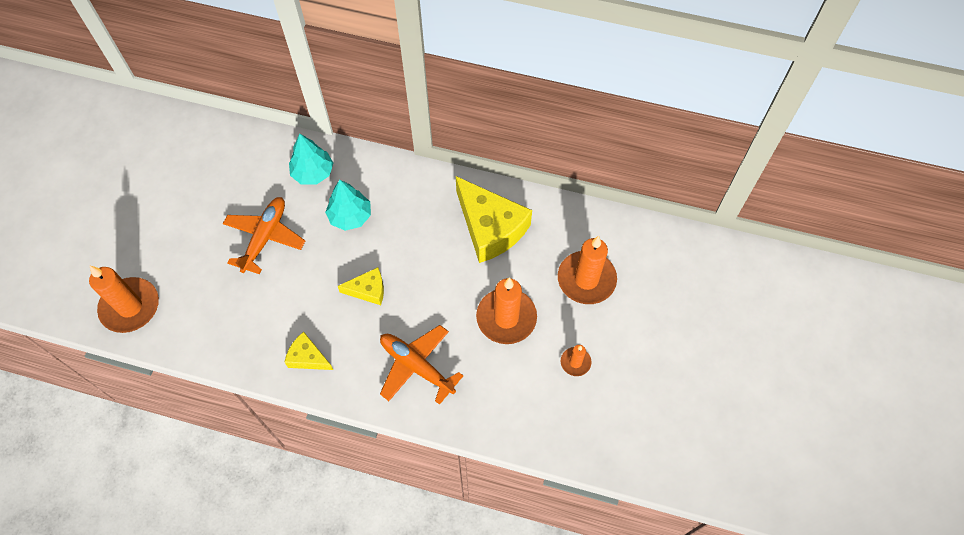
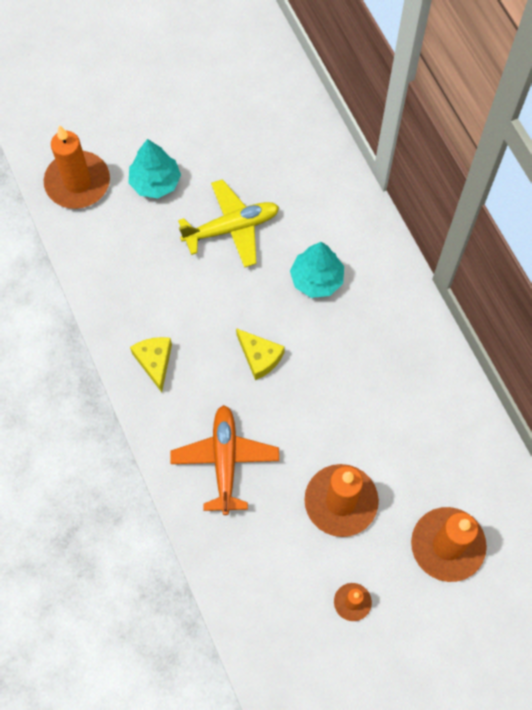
camera: 50 degrees right, 5 degrees up
orange plane [223,197,305,274] -> yellow plane [178,179,279,268]
turquoise tree [289,134,333,185] -> turquoise tree moved to [128,139,181,198]
yellow cheese [456,176,532,263] -> none

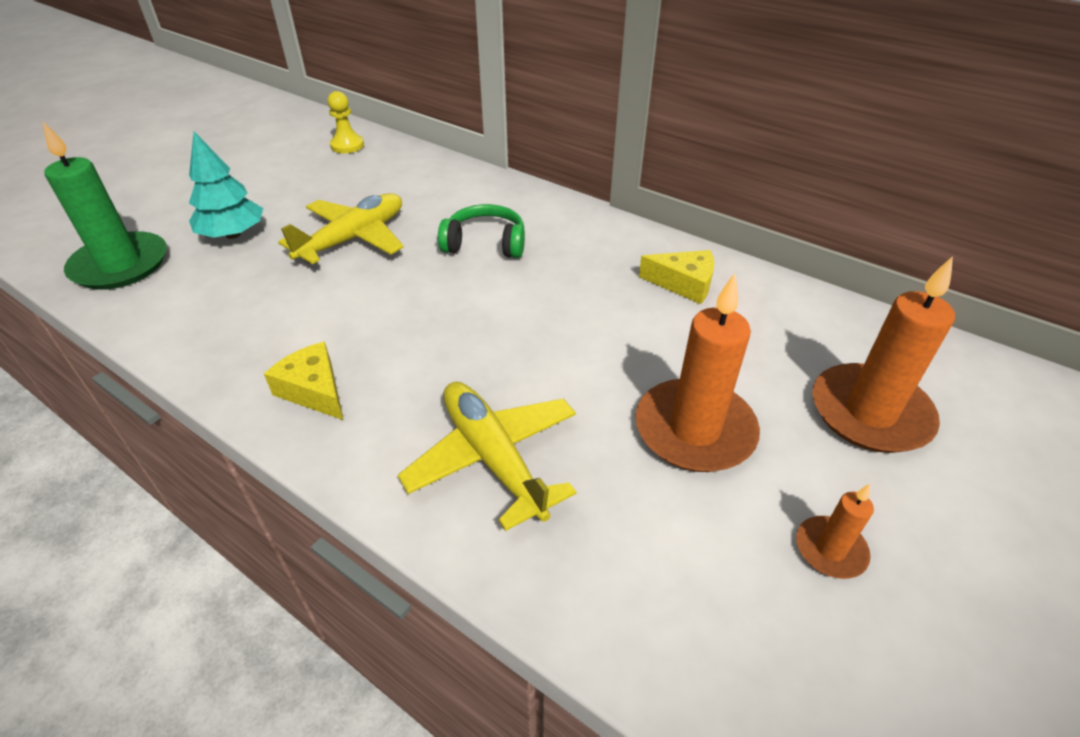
camera: 30 degrees left, 25 degrees down
orange candle [44,125,110,209] -> green candle [43,121,167,290]
orange plane [170,405,279,515] -> yellow plane [398,382,576,531]
yellow cheese [236,328,285,380] -> yellow cheese moved to [639,250,714,304]
turquoise tree [290,242,344,298] -> green headphones [438,204,525,258]
none -> yellow pawn [328,91,364,153]

